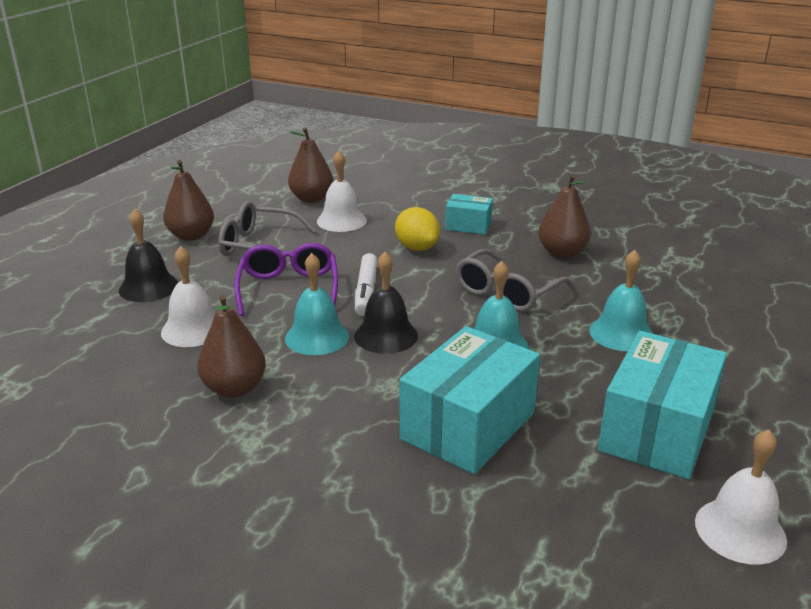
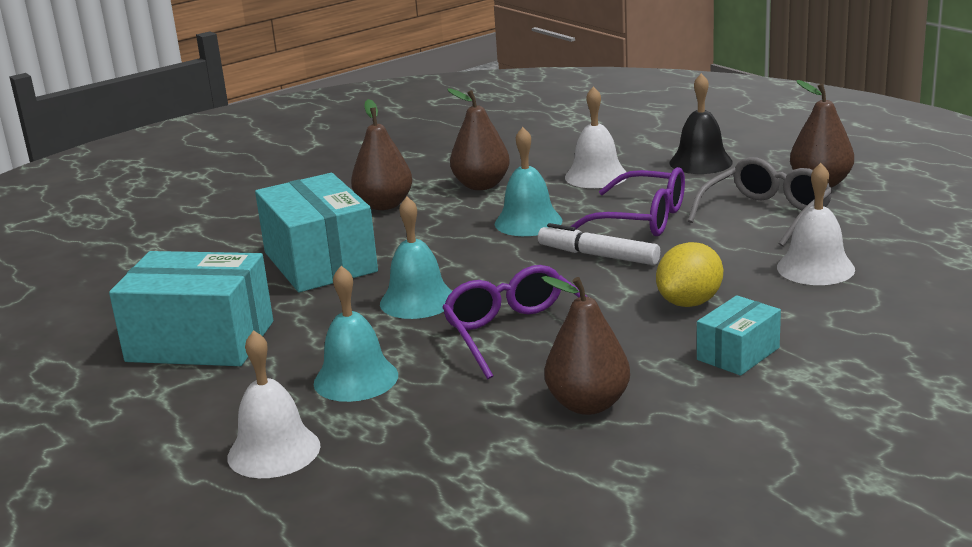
camera: 120 degrees right, 5 degrees down
brown pear [288,127,333,203] -> brown pear moved to [351,99,412,210]
black bell [354,252,418,354] -> none
yellow lemon [395,207,440,251] -> yellow lemon turned 45 degrees counterclockwise [656,242,723,307]
grey glasses [456,249,573,312] -> purple glasses [442,265,587,379]
turquoise box [598,331,727,479] -> turquoise box turned 45 degrees counterclockwise [109,251,273,366]
white bell [695,430,787,565] -> white bell moved to [227,330,320,478]

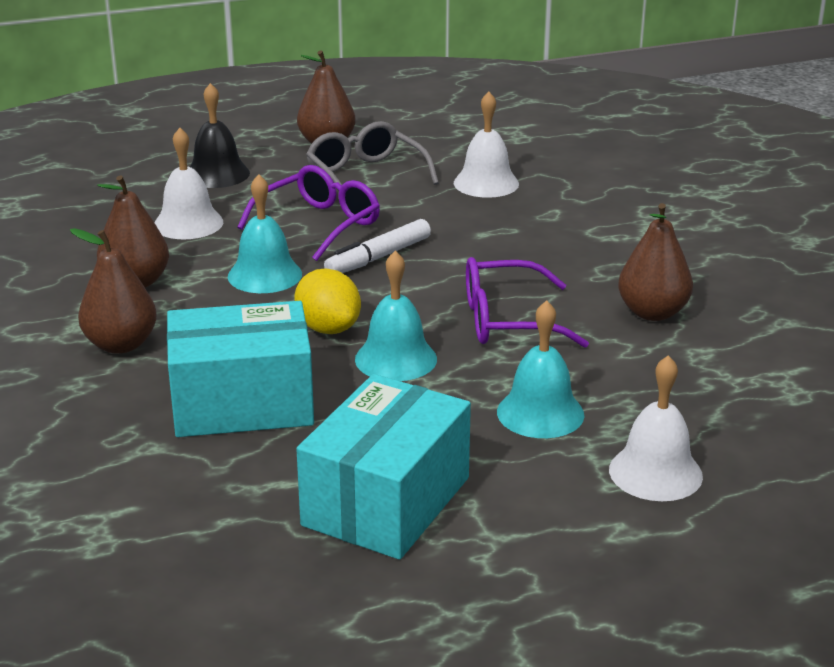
camera: 75 degrees left, 5 degrees up
yellow lemon [656,242,723,307] -> yellow lemon moved to [294,268,361,334]
turquoise box [697,295,781,376] -> none

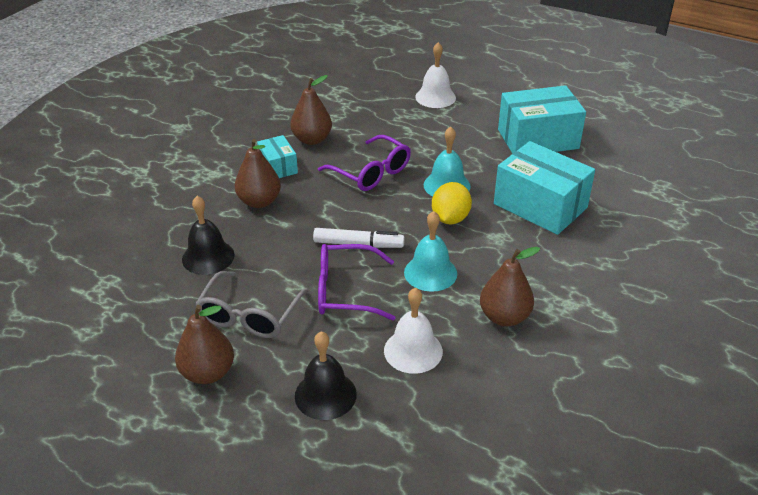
camera: 130 degrees left, 10 degrees up
brown pear [70,228,157,354] -> brown pear moved to [235,139,281,208]
white bell [454,92,519,198] -> black bell [182,196,235,275]
turquoise bell [497,300,584,438] -> none
none -> turquoise box [257,135,298,178]

